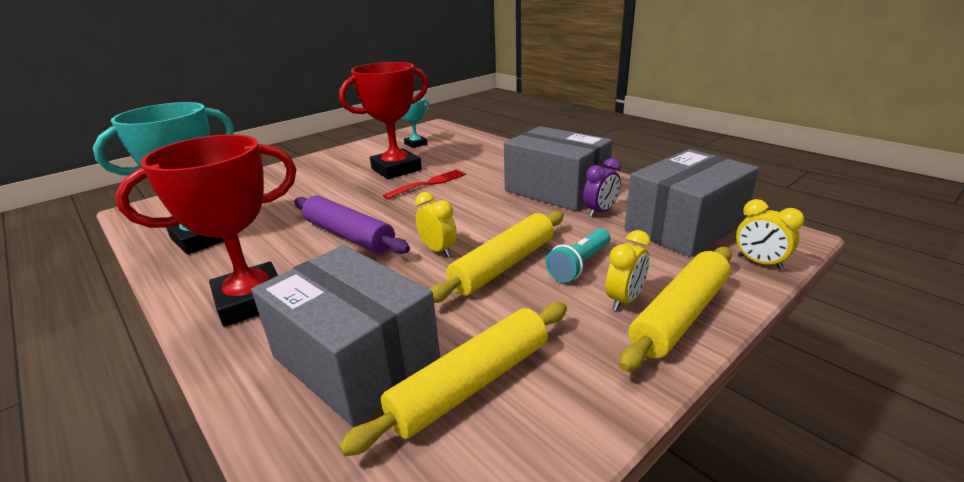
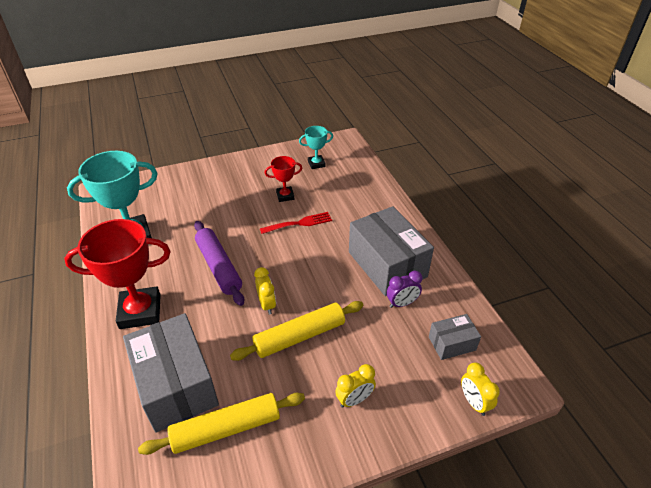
camera: 20 degrees right, 15 degrees up
red trophy [339,62,428,179] -> red trophy [265,156,302,202], size x0.51
turquoise flashlight [546,228,611,282] -> none
yellow rolling pin [619,247,732,372] -> none
grey box [625,149,759,257] -> grey box [429,314,481,360], size x0.50

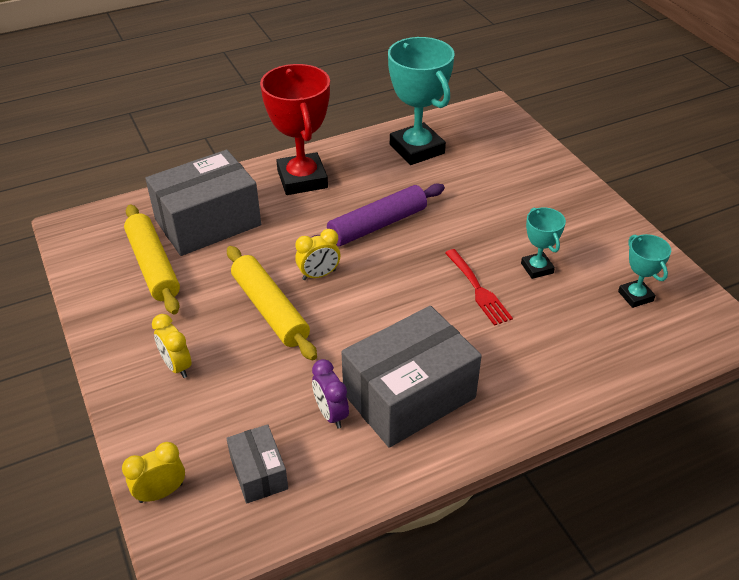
camera: 85 degrees right, 0 degrees up
red trophy [265,156,302,202] -> turquoise trophy [521,207,566,279]

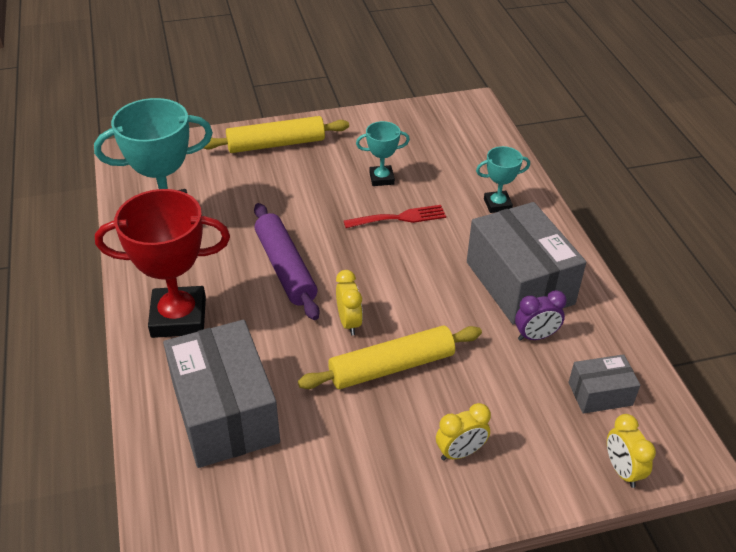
camera: 80 degrees left, 0 degrees up
yellow rolling pin [124,204,180,314] -> yellow rolling pin moved to [204,116,349,153]
turquoise trophy [618,234,671,308] -> turquoise trophy moved to [476,146,530,213]

